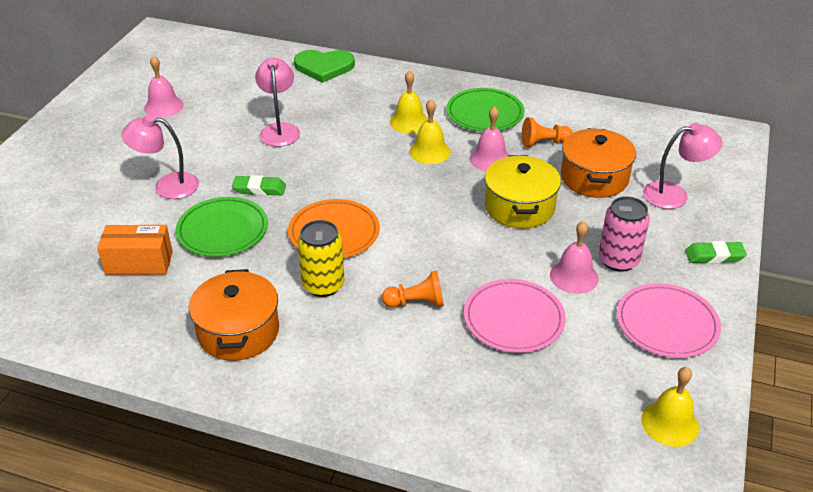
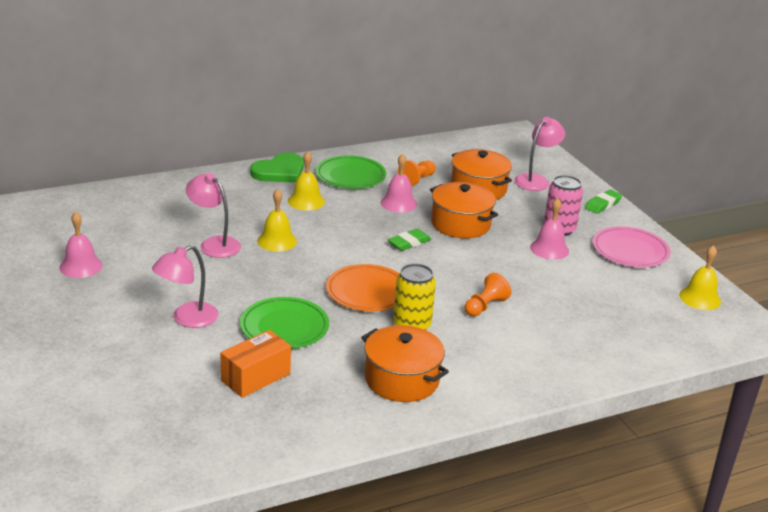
camera: 45 degrees left, 10 degrees down
green eraser [232,175,286,196] -> green eraser moved to [387,228,432,251]
green heart [294,50,355,83] -> green heart moved to [250,153,304,183]
yellow bell [409,99,451,164] -> yellow bell moved to [257,189,297,252]
pink plate [464,279,566,353] -> none
yellow pot [485,155,561,228] -> orange pot [430,182,498,238]

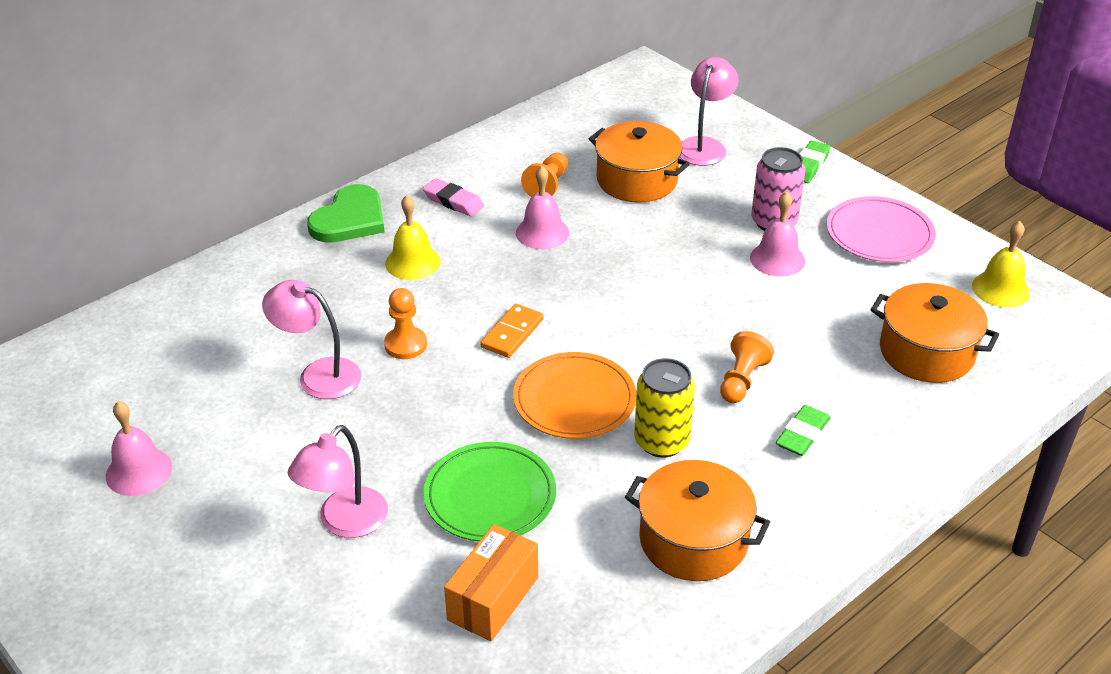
camera: 15 degrees left, 10 degrees up
yellow bell [257,189,297,252] -> orange pawn [384,288,427,359]
green plate [316,155,386,189] -> pink eraser [423,178,484,217]
green eraser [387,228,432,251] -> green eraser moved to [776,405,831,456]
orange pot [430,182,498,238] -> orange pot moved to [870,283,999,383]
none -> orange domino [480,304,543,358]

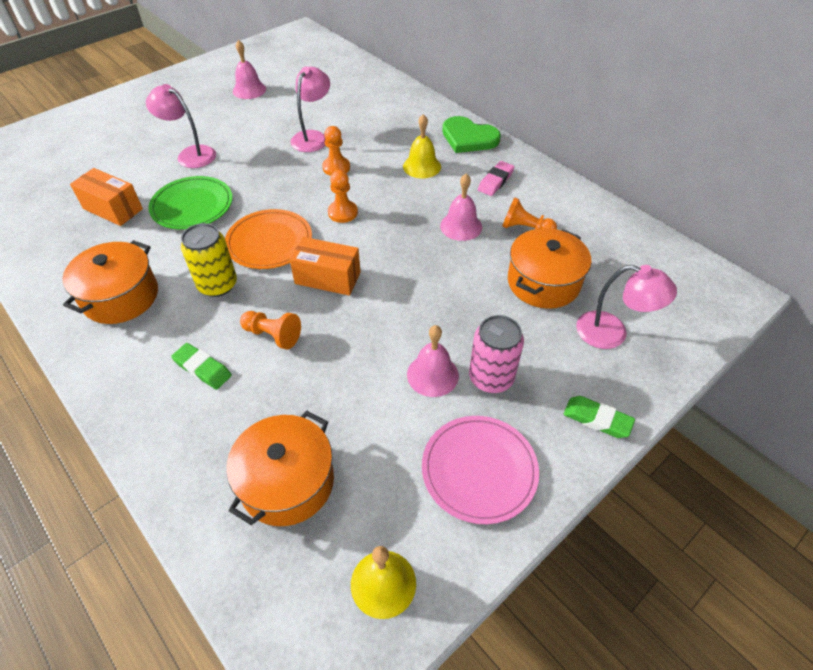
camera: 90 degrees right, 10 degrees up
orange domino [480,304,543,358] -> orange pawn [328,170,358,223]
none -> orange box [290,237,361,296]

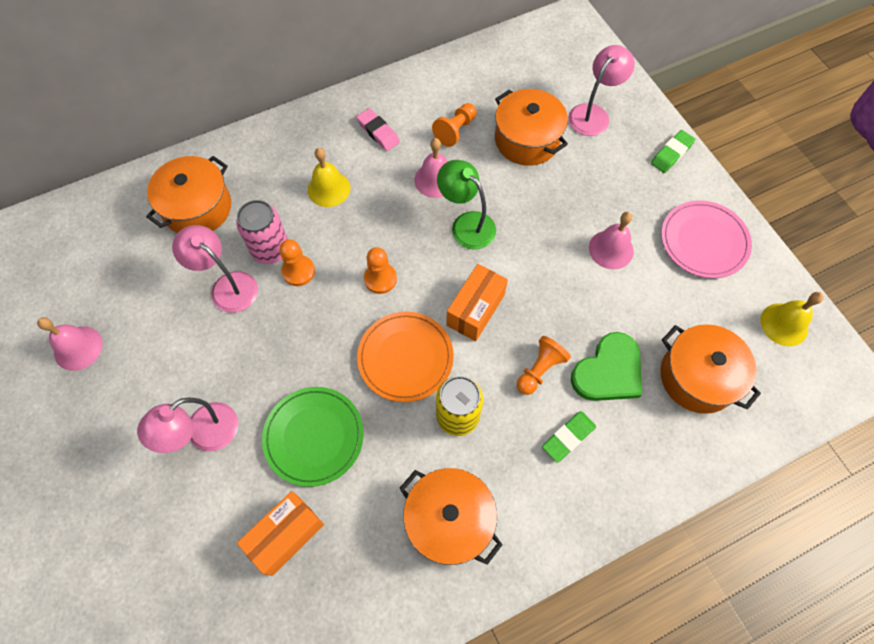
camera: 75 degrees left, 15 degrees up
green heart [442,116,501,153] -> green heart moved to [571,332,642,401]
pink can [469,315,524,393] -> pink can moved to [236,200,288,264]
none -> orange pot [146,156,231,233]
none -> green lamp [437,160,496,250]

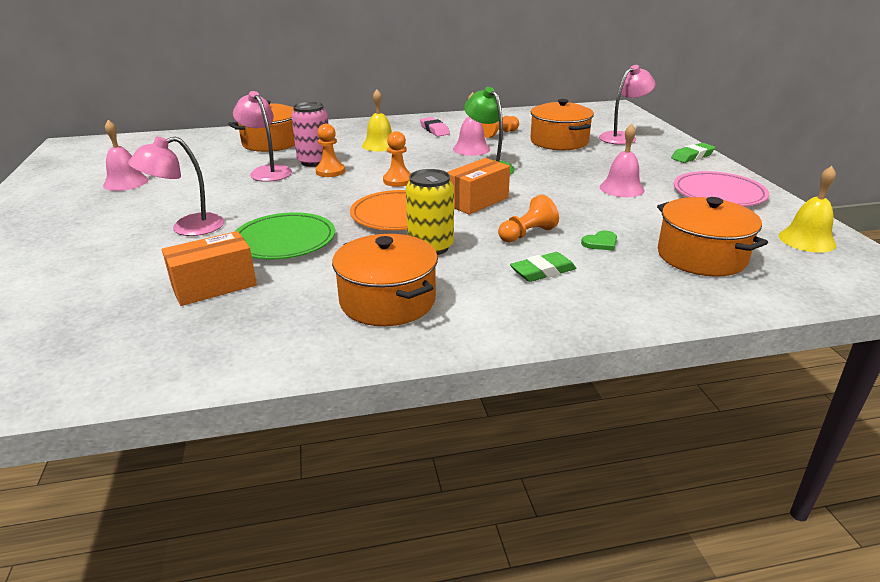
camera: 15 degrees right, 35 degrees down
green heart [571,332,642,401] -> green heart [581,231,617,251], size x0.45

